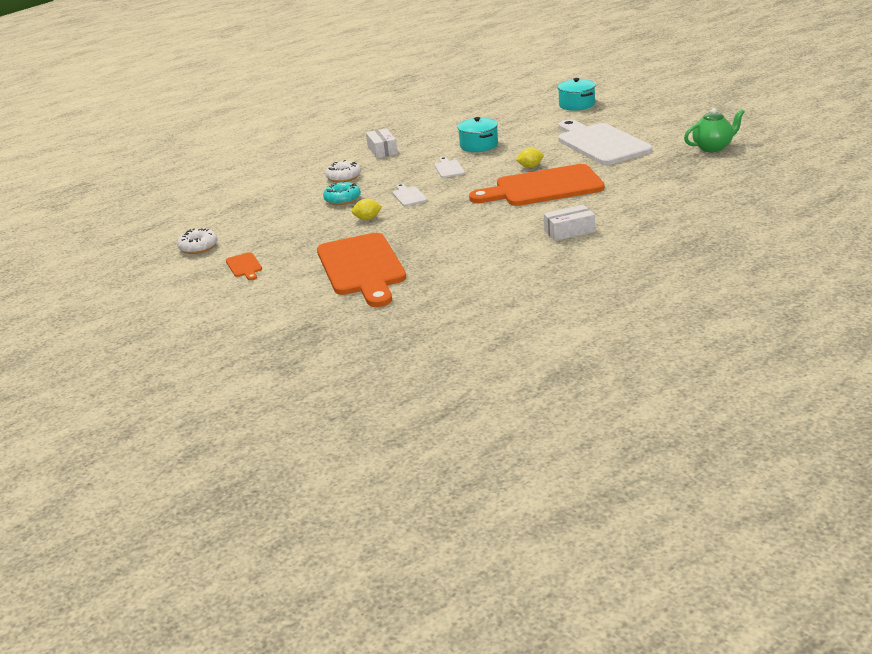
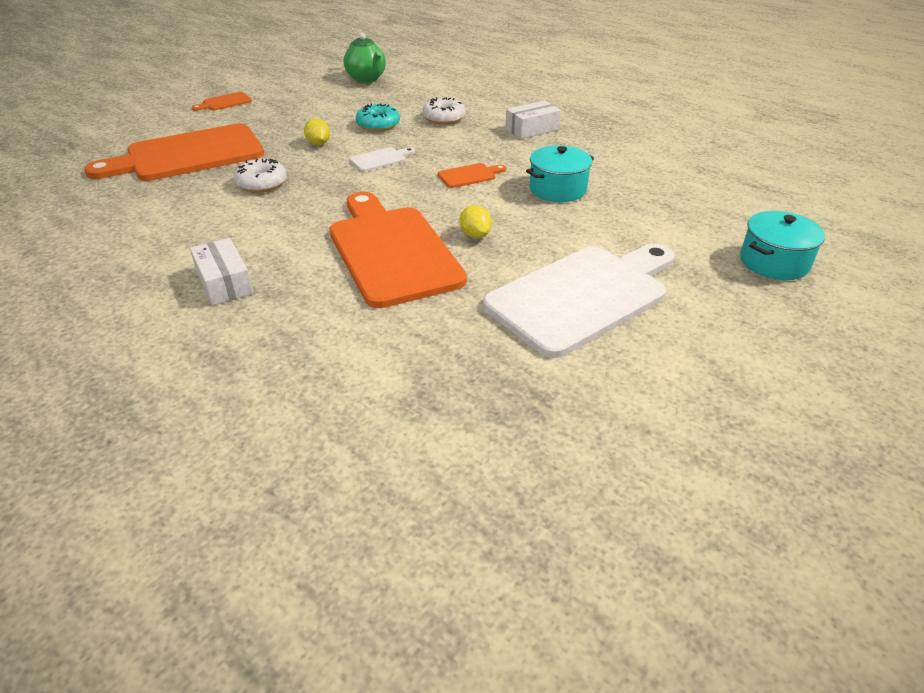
camera: 75 degrees right, 10 degrees up
white donut [177,228,218,254] -> white donut moved to [234,159,287,193]
white cutting board [434,157,465,178] -> orange cutting board [438,163,506,188]
green teapot [684,108,745,152] -> green teapot moved to [344,33,386,83]

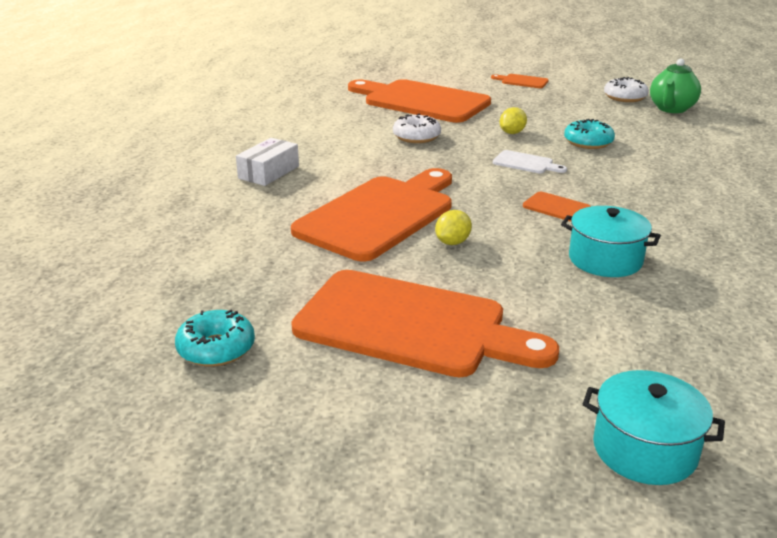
camera: 60 degrees right, 10 degrees down
white donut [422,97,466,125] -> white donut moved to [604,77,649,102]
white cutting board [483,243,675,358] -> orange cutting board [291,270,559,377]
white box [505,101,561,139] -> none
none -> turquoise donut [175,310,255,367]

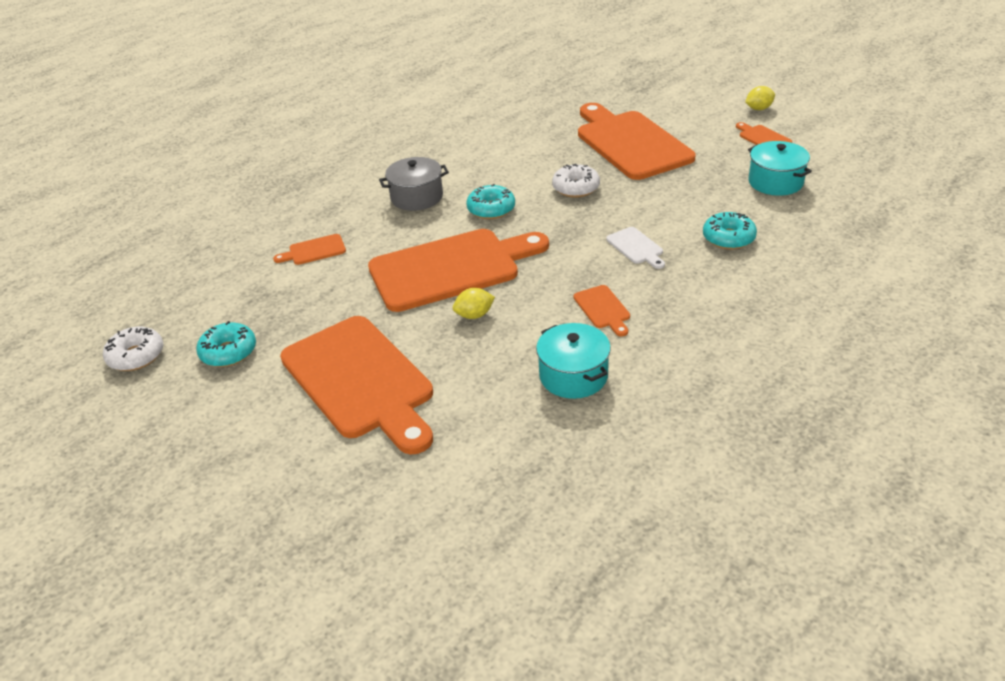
camera: 35 degrees right, 10 degrees up
white box [236,138,299,186] -> grey pot [379,157,449,211]
yellow lemon [499,107,527,134] -> yellow lemon moved to [745,86,775,110]
turquoise pot [583,370,725,485] -> turquoise pot moved to [748,141,812,196]
white donut [604,77,649,102] -> white donut moved to [103,327,163,371]
green teapot [650,59,701,113] -> none
none -> orange cutting board [273,234,346,265]
none -> turquoise donut [466,184,515,219]

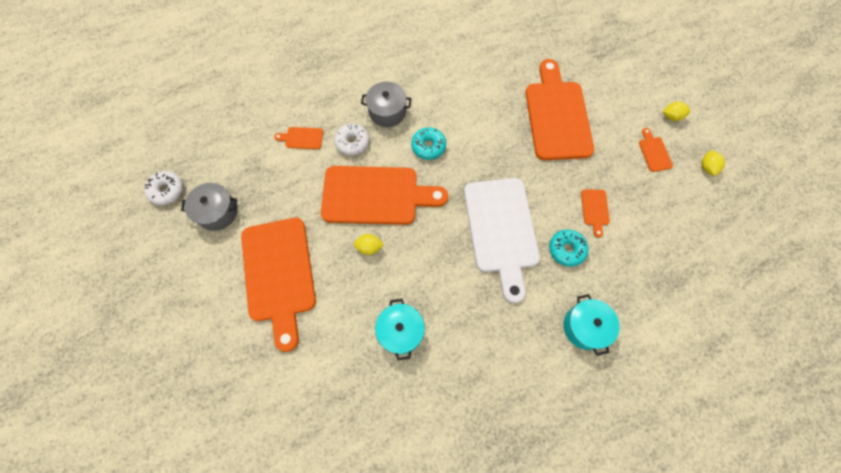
camera: 20 degrees right, 30 degrees up
turquoise donut [196,321,256,367] -> grey pot [181,183,237,231]
white donut [552,163,600,198] -> white donut moved to [334,123,369,156]
orange cutting board [574,285,630,336] -> orange cutting board moved to [581,189,610,237]
white cutting board [606,227,665,269] -> white cutting board [464,178,540,303], size x2.48
turquoise pot [748,141,812,196] -> turquoise pot moved to [564,294,620,356]
none -> yellow lemon [701,150,725,176]

